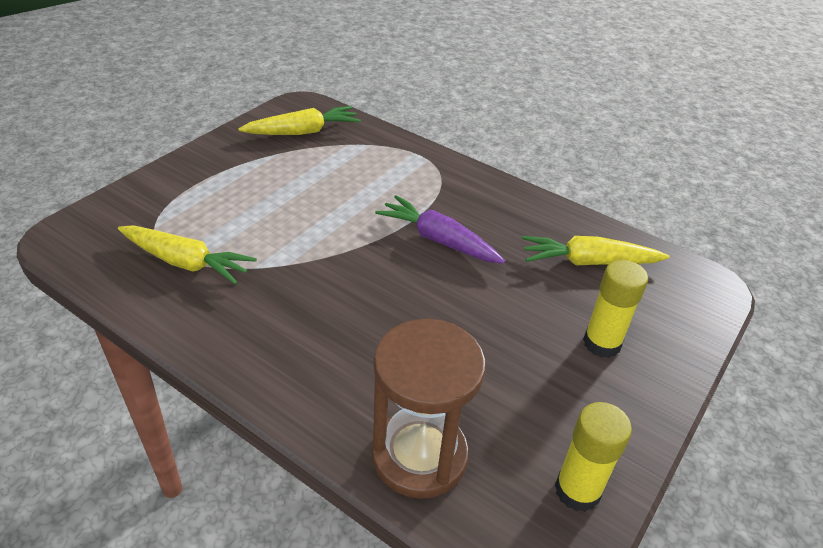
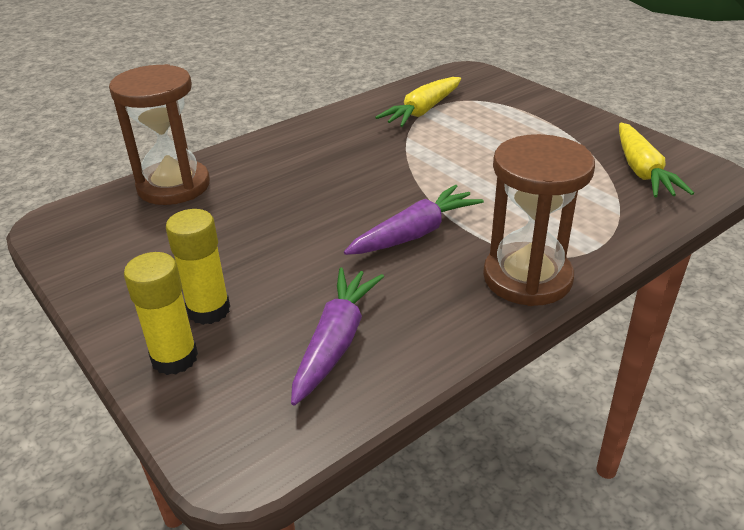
camera: 110 degrees right, 5 degrees down
yellow carrot [522,236,669,265] -> purple carrot [291,268,384,406]
yellow glue stick [555,402,632,512] -> yellow glue stick moved to [124,252,198,375]
none -> brown hourglass [483,134,595,306]

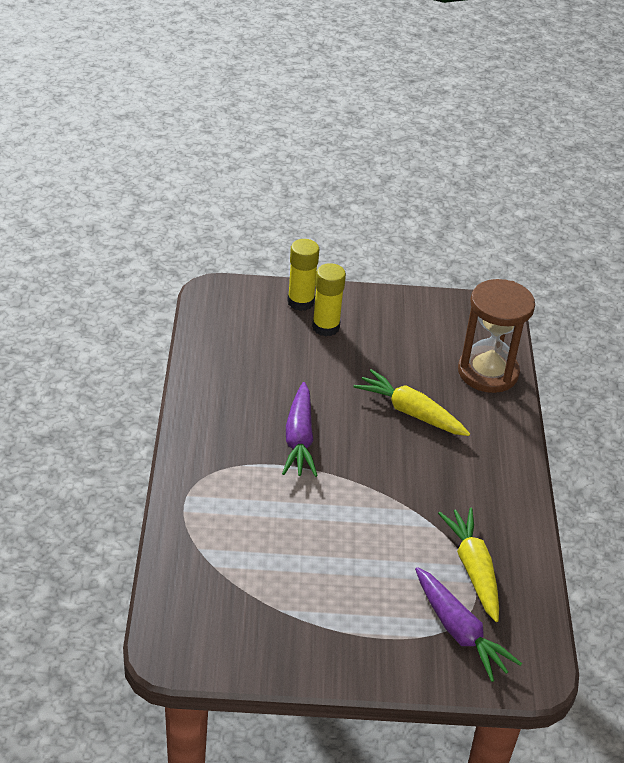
camera: 125 degrees right, 5 degrees up
purple carrot [291,268,384,406] -> purple carrot moved to [415,567,522,682]
brown hourglass [483,134,595,306] -> none
yellow carrot [619,123,694,197] -> yellow carrot moved to [353,369,470,436]

